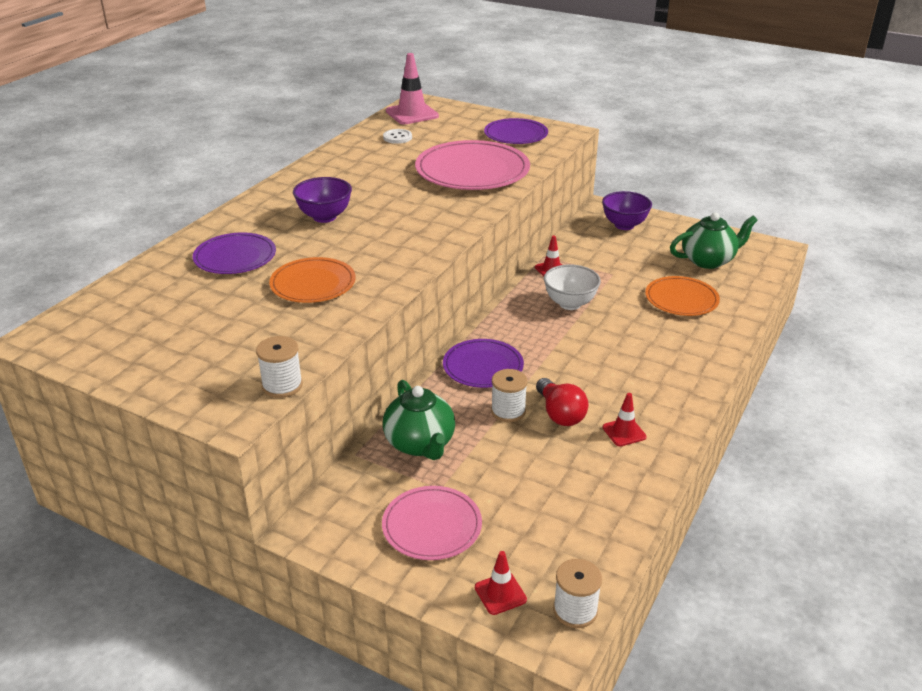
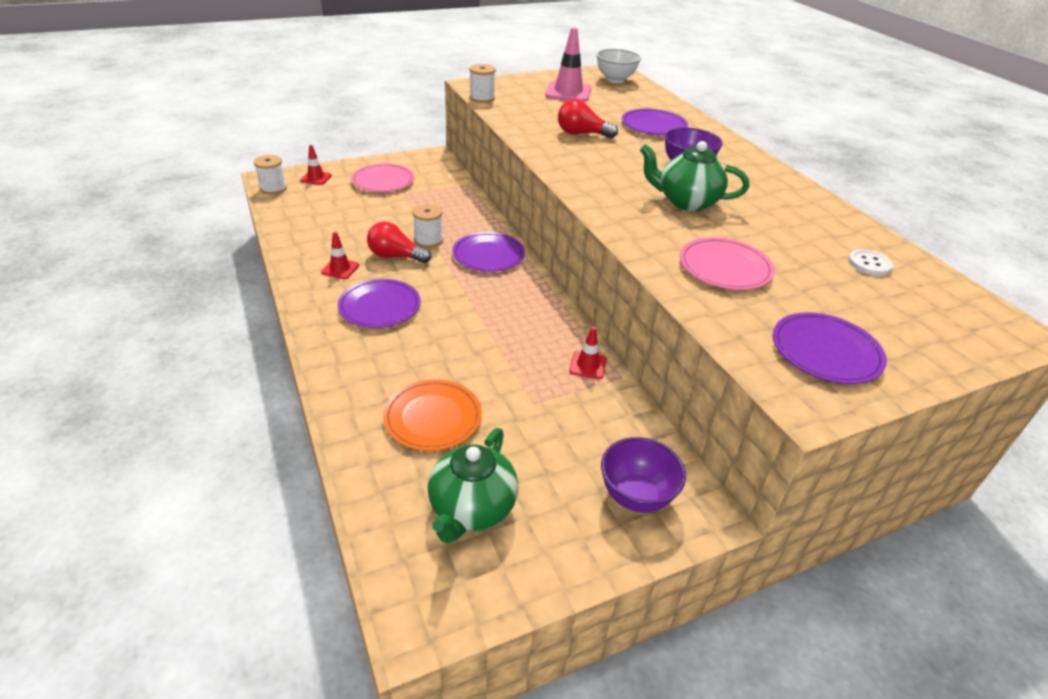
camera: 125 degrees right, 5 degrees up
orange plate [269,257,356,303] -> red light bulb [558,99,618,138]
green teapot [383,380,455,460] -> green teapot moved to [640,141,749,211]
pink traffic cone [386,53,439,124] -> pink traffic cone moved to [545,27,591,102]
pink plate [415,140,530,190] -> pink plate [680,237,775,290], size x0.60
white bowl [544,264,601,310] -> white bowl moved to [596,49,641,83]
none -> purple plate [338,279,420,328]

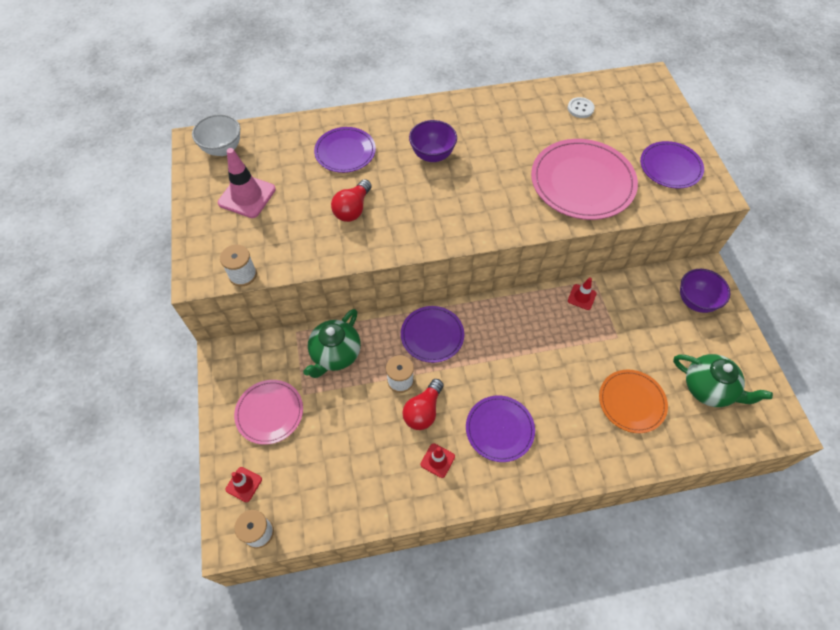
camera: 75 degrees left, 20 degrees up
green teapot [640,141,749,211] -> green teapot moved to [303,309,361,378]
pink plate [680,237,775,290] -> pink plate [531,139,638,220], size x1.66

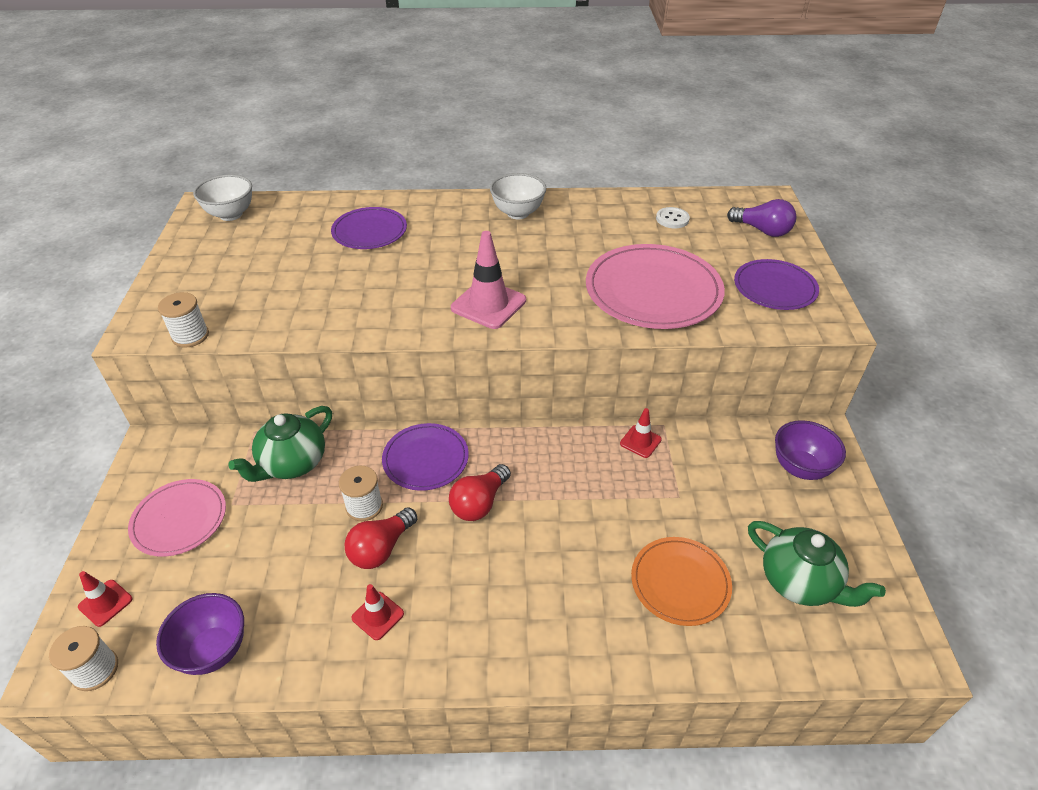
camera: 10 degrees right, 15 degrees down
pink traffic cone [218,148,276,218] -> pink traffic cone moved to [451,231,526,329]
red light bulb [331,179,372,222] -> red light bulb moved to [449,464,511,521]
purple bowl [409,120,457,162] -> purple bowl moved to [156,593,244,675]
purple plate [466,396,535,462] -> none
none -> white bowl [490,173,546,219]
none -> purple light bulb [727,199,796,237]

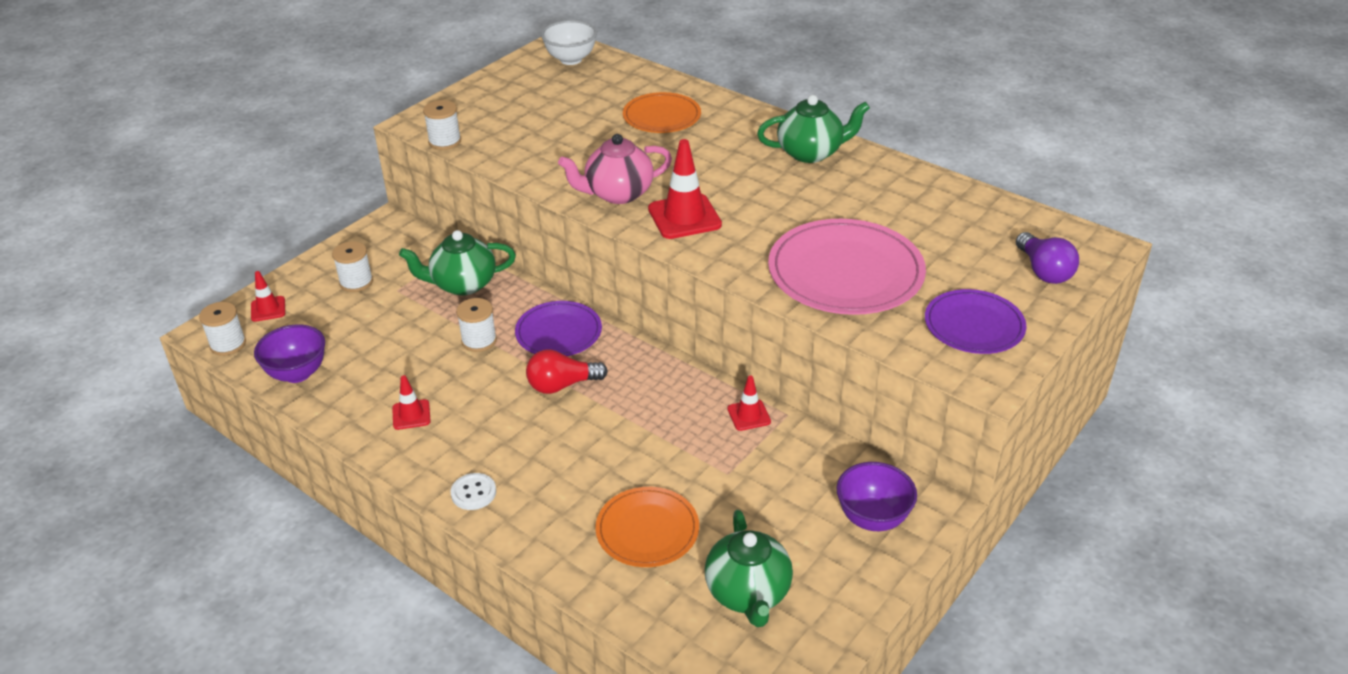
camera: 40 degrees right, 5 degrees down
pink plate [128,479,226,557] -> white spool [332,241,373,292]
purple plate [331,207,407,249] -> orange plate [623,92,701,133]
red light bulb [345,508,417,569] -> none
pink traffic cone [451,231,526,329] -> red traffic cone [648,139,722,239]
white bowl [490,173,546,219] -> green teapot [757,95,870,163]
white button [656,207,690,228] -> white button moved to [451,473,496,510]
none -> pink teapot [558,134,672,204]

